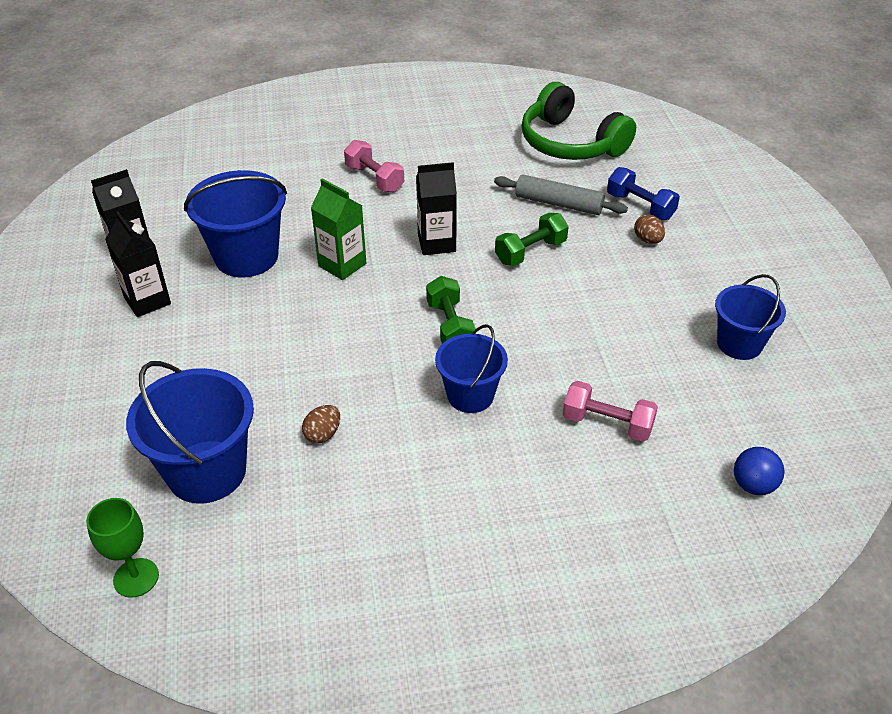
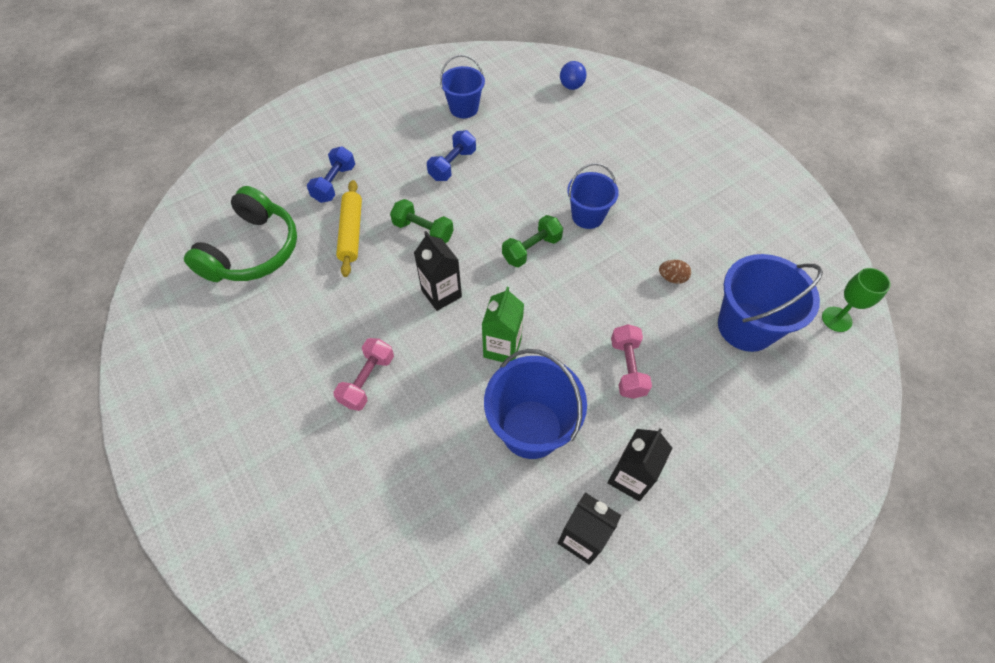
camera: 115 degrees left, 15 degrees up
grey rolling pin [494,174,628,215] -> yellow rolling pin [336,180,362,277]
pink dumbbell [562,381,658,442] -> pink dumbbell moved to [611,324,652,399]
brown egg [634,214,665,244] -> none
none -> blue dumbbell [427,130,476,181]

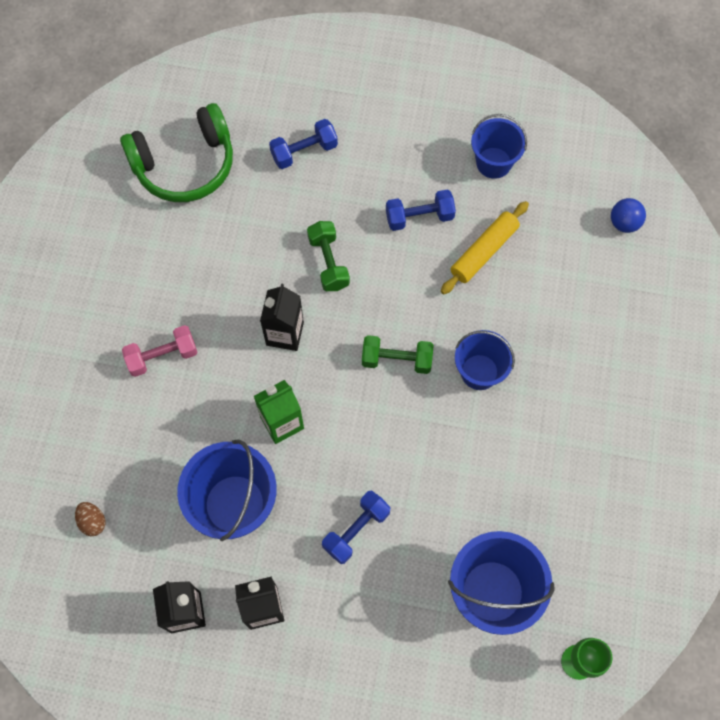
camera: 45 degrees right, 10 degrees up
yellow rolling pin [336,180,362,277] -> yellow rolling pin moved to [441,201,529,294]
pink dumbbell [611,324,652,399] -> blue dumbbell [322,491,391,564]
brown egg [659,260,691,284] -> brown egg moved to [75,502,105,536]

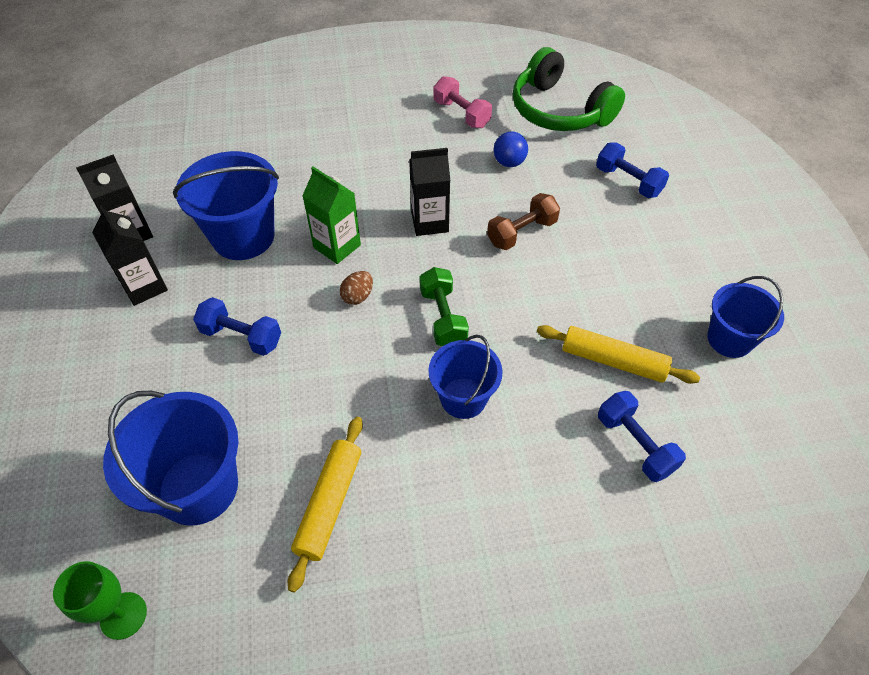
camera: 70 degrees right, 15 degrees down
brown egg [75,502,105,536] -> brown egg moved to [340,271,373,305]
pink dumbbell [122,325,197,377] -> pink dumbbell moved to [434,76,492,128]
green dumbbell [307,221,350,291] -> brown dumbbell [487,193,560,250]
blue dumbbell [386,190,456,231] -> blue dumbbell moved to [598,391,686,482]
blue ball [611,198,646,233] -> blue ball moved to [494,131,528,167]
none -> yellow rolling pin [288,417,363,593]

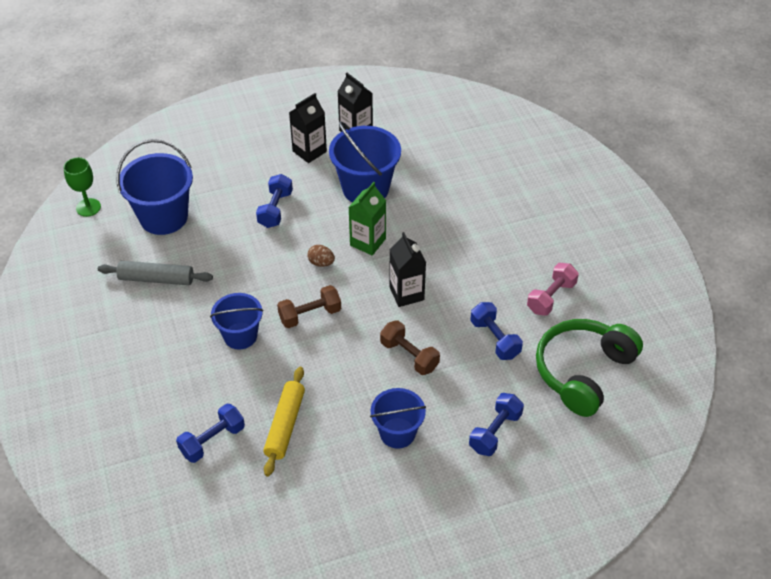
camera: 80 degrees right, 5 degrees down
yellow rolling pin [288,417,363,593] -> grey rolling pin [98,261,213,285]
green dumbbell [419,267,469,346] -> brown dumbbell [277,285,341,328]
blue ball [494,131,528,167] -> blue dumbbell [470,302,523,360]
blue bucket [707,276,784,358] -> blue bucket moved to [370,388,426,449]

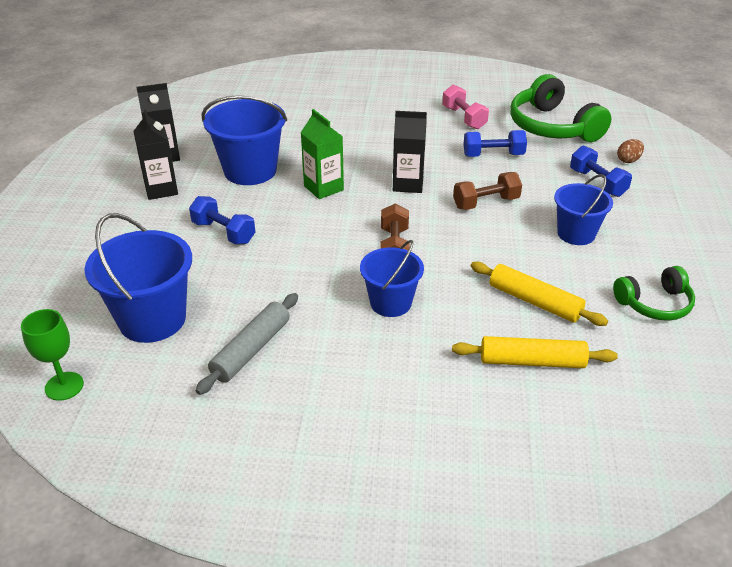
camera: 65 degrees left, 10 degrees down
blue dumbbell [176,403,245,463] -> yellow rolling pin [452,336,618,368]
brown egg [307,245,335,267] -> brown egg moved to [617,139,644,163]
none -> green headphones [613,266,695,321]

